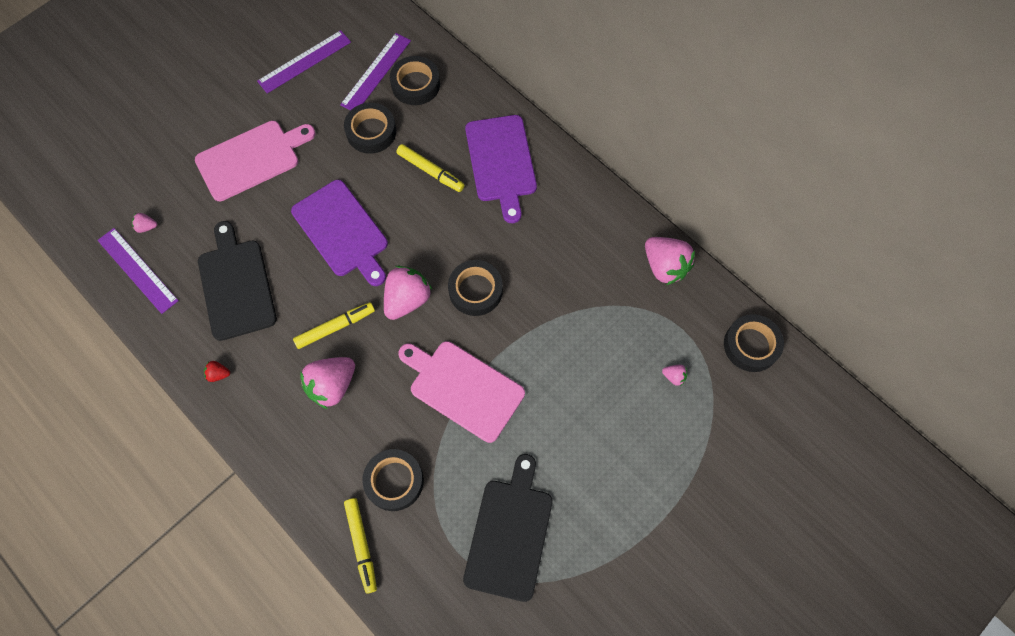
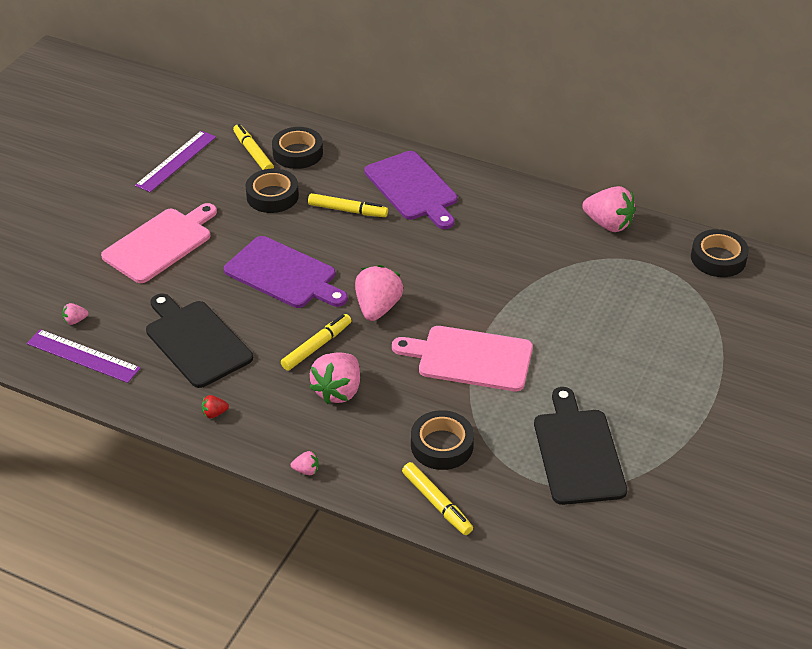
camera: 20 degrees left, 25 degrees down
purple ruler [340,33,411,111] -> yellow marker [233,124,274,170]
black tape [448,260,503,316] -> none
pink strawberry [662,365,687,386] -> pink strawberry moved to [291,451,319,475]

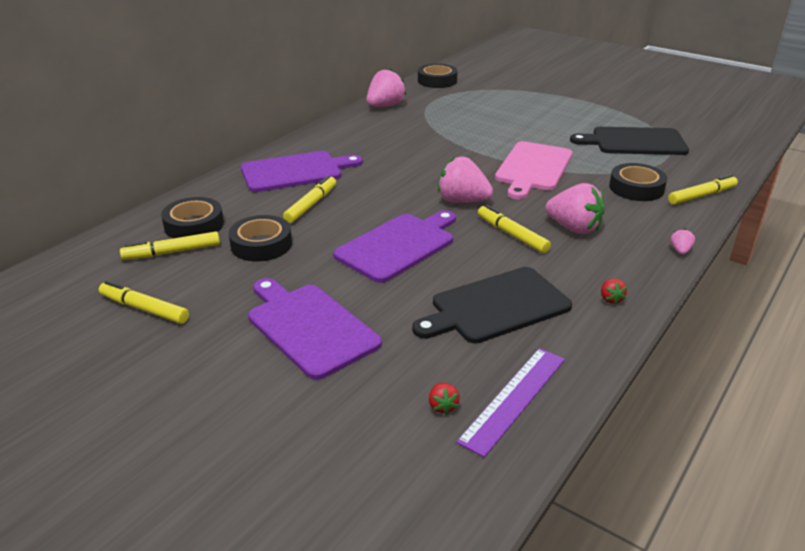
camera: 80 degrees left, 10 degrees down
pink strawberry [62,303,88,325] -> red strawberry [429,383,460,414]
pink cutting board [101,203,217,283] -> purple cutting board [248,278,382,380]
purple ruler [135,131,216,192] -> yellow marker [99,281,189,324]

